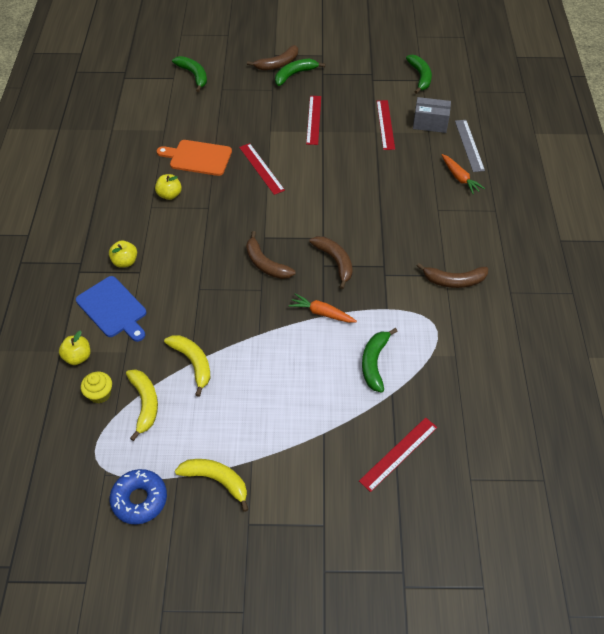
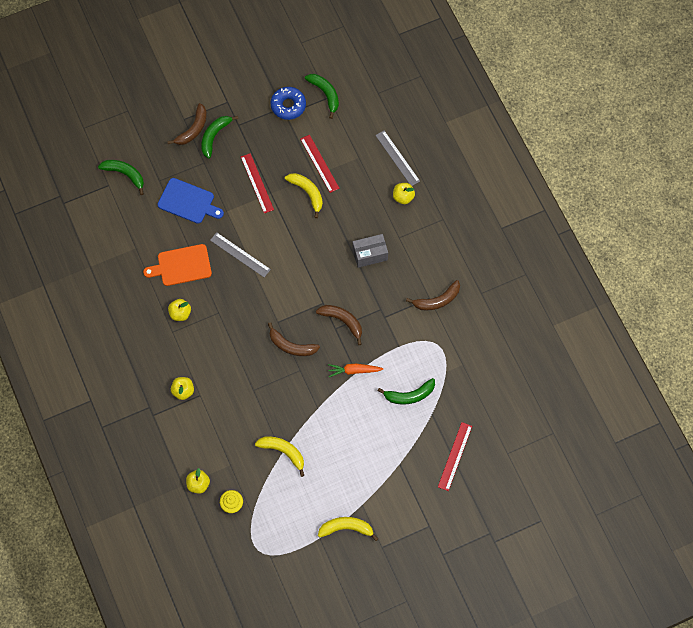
camera: 25 degrees left, 15 degrees up
blue cutting board [76,276,146,342] -> blue cutting board moved to [157,178,224,224]
blue donut [110,469,167,524] -> blue donut moved to [270,87,306,120]
yellow banana [126,369,158,441] -> yellow banana moved to [285,173,323,218]
red ruler [239,143,285,195] -> grey ruler [210,232,271,278]
green banana [362,328,398,393] -> green banana turned 90 degrees counterclockwise [377,378,435,405]
grey box [413,97,451,133] -> grey box moved to [352,234,388,268]
orange carrot [442,154,485,195] -> yellow apple [393,183,415,204]

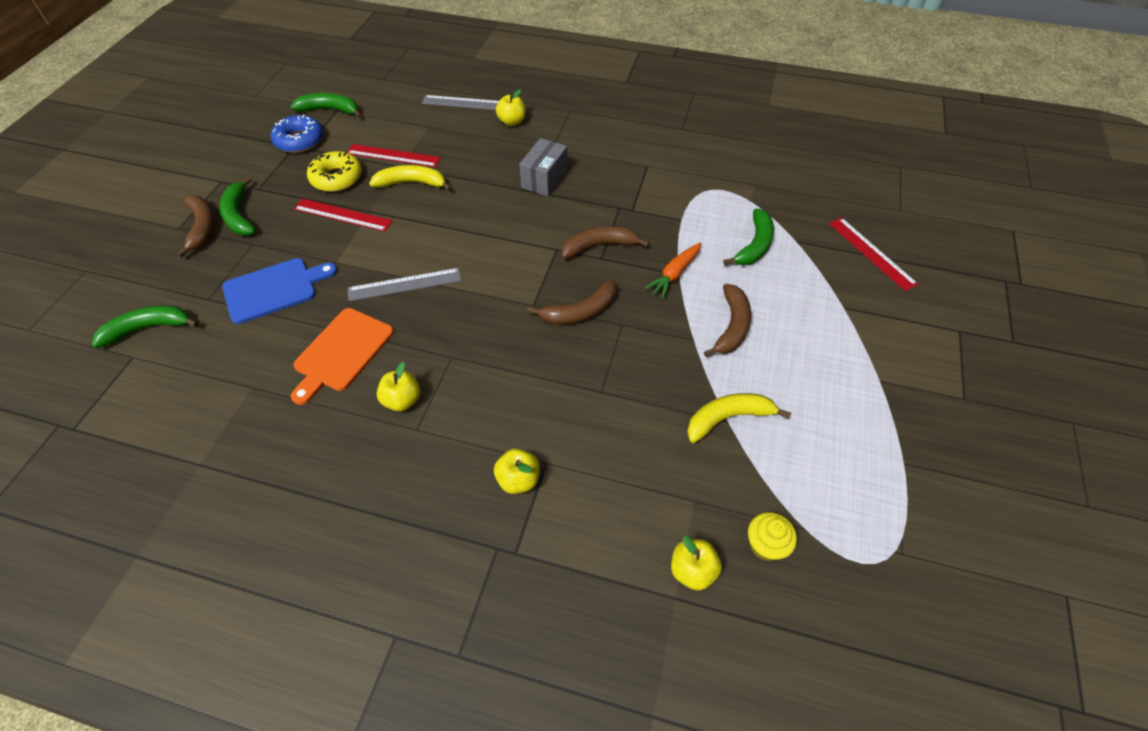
camera: 50 degrees left, 15 degrees down
yellow banana [318,517,379,541] -> none
brown banana [406,280,460,311] -> brown banana moved to [704,284,751,357]
none -> yellow donut [307,151,362,192]

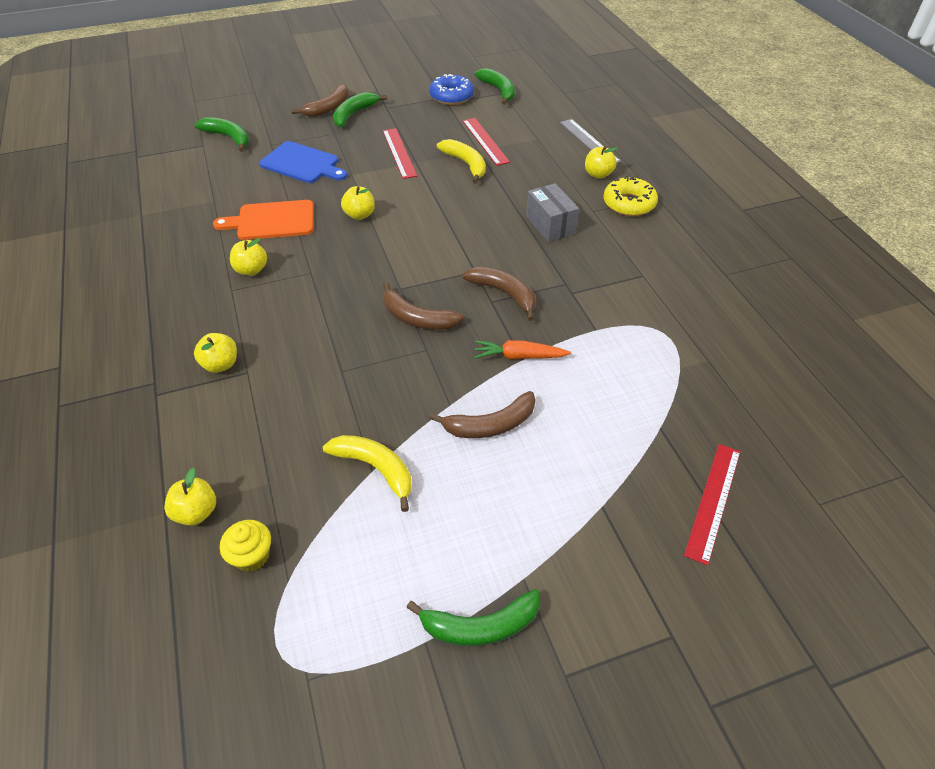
camera: 55 degrees right, 5 degrees down
yellow donut [307,151,362,192] -> yellow donut moved to [603,176,658,216]
grey ruler [348,268,462,301] -> yellow apple [341,186,375,220]
grey box [519,138,567,196] -> grey box turned 75 degrees clockwise [526,183,579,242]
green banana [723,209,774,265] -> green banana moved to [406,589,540,646]

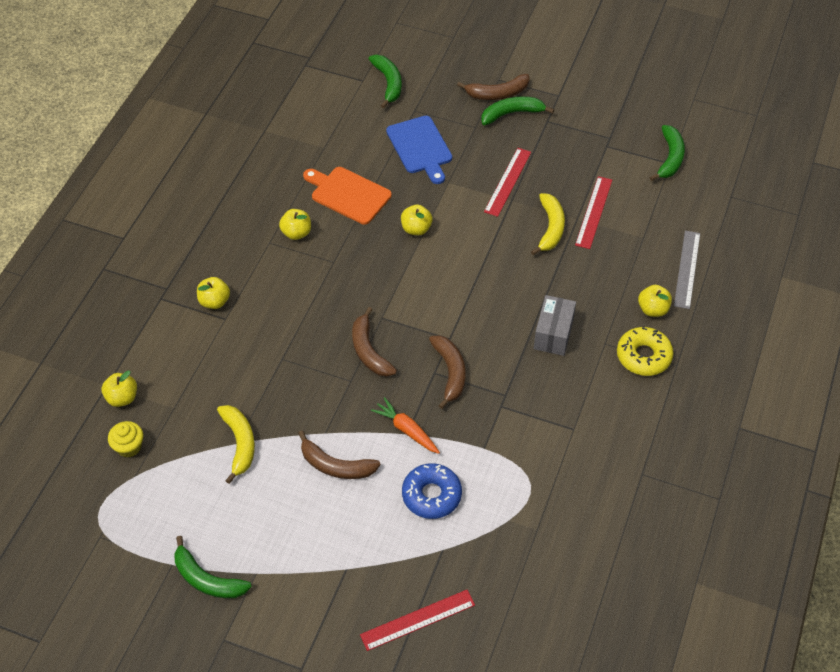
camera: 40 degrees right, 5 degrees up
blue donut [429,74,474,105] -> blue donut moved to [402,463,462,519]

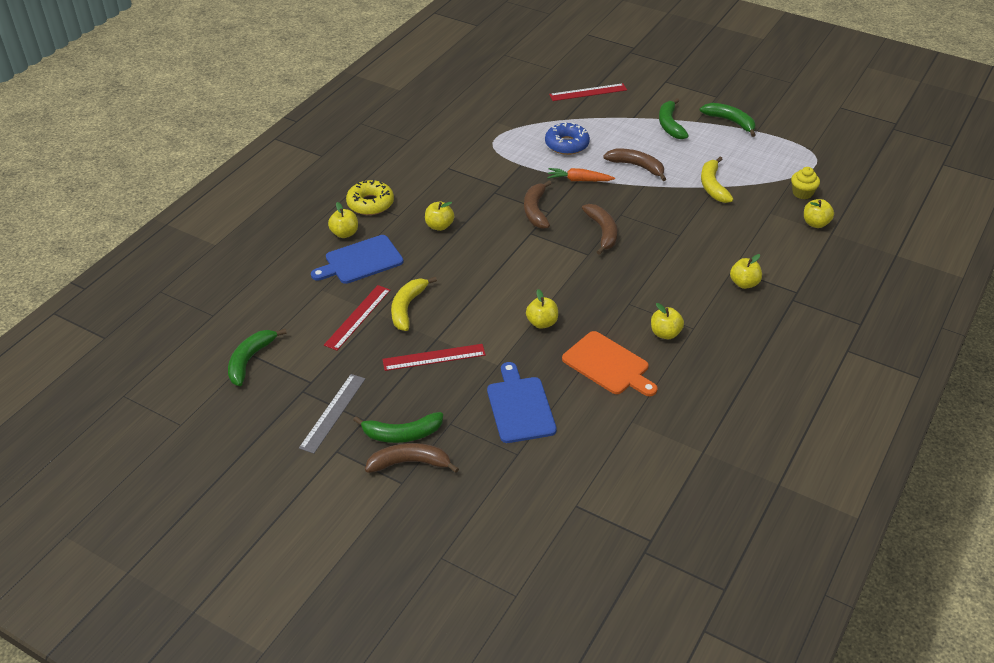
camera: 170 degrees left, 10 degrees down
green banana [369,55,402,108] -> green banana moved to [659,98,689,139]
orange carrot [371,397,440,454] -> orange carrot turned 135 degrees clockwise [547,168,615,181]
red ruler [484,148,531,217] -> red ruler turned 45 degrees clockwise [382,344,486,371]
grey box [534,295,576,356] -> yellow apple [425,202,454,231]
grey ruler [674,231,700,309] -> grey ruler moved to [299,374,365,454]
none -> blue cutting board [311,235,403,284]

